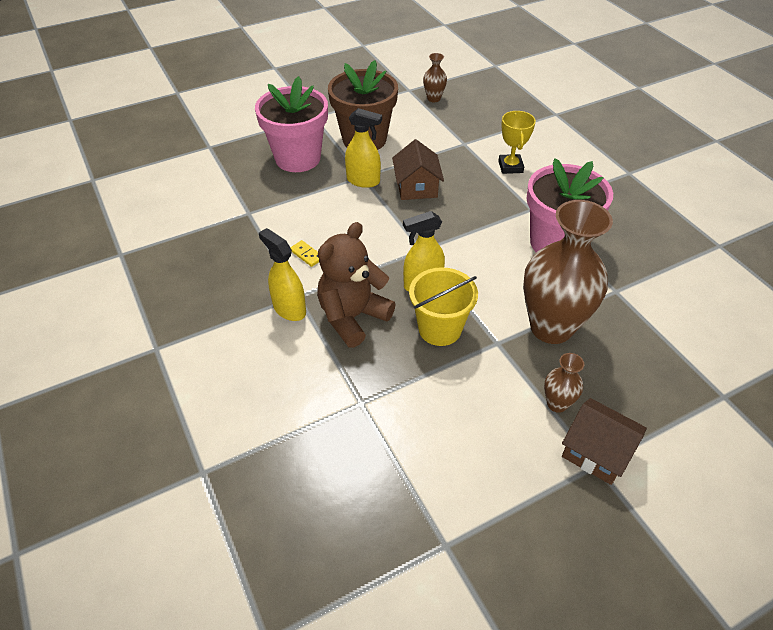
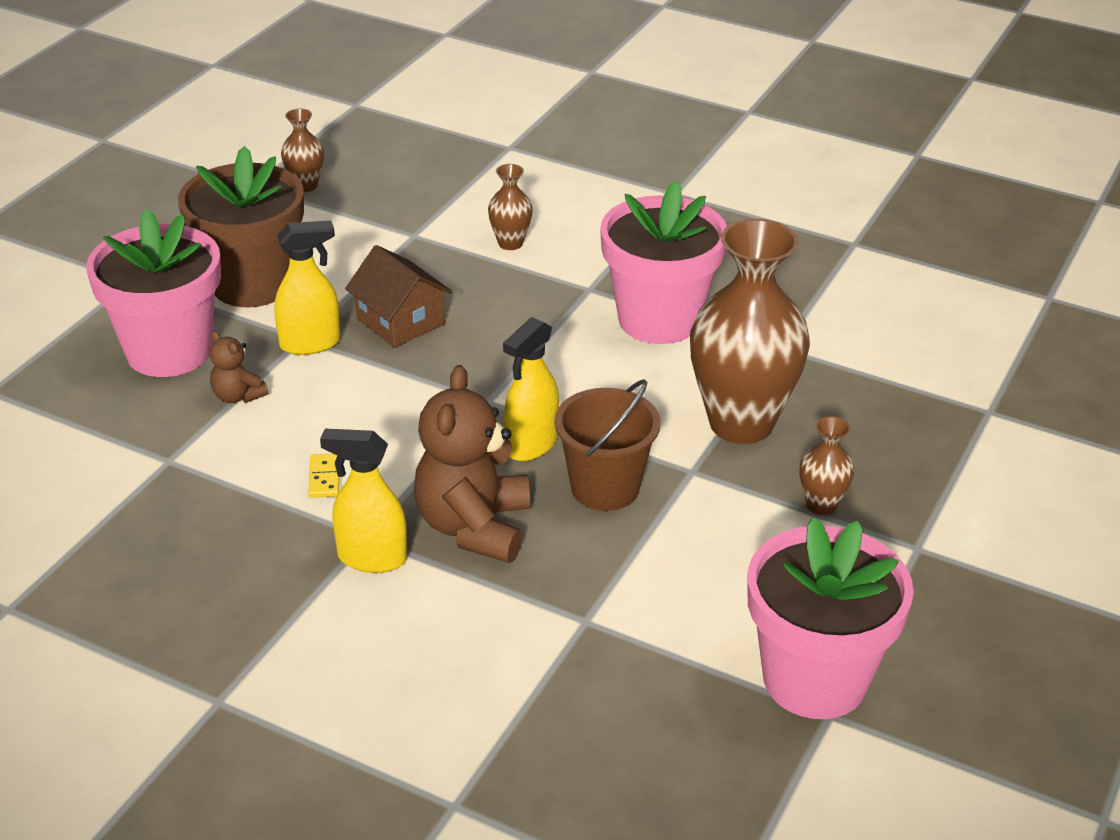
camera: 35 degrees left, 10 degrees down
yellow domino [290,240,319,267] -> yellow domino turned 75 degrees clockwise [308,454,339,498]
yellow bucket [409,267,478,346] -> brown bucket [554,379,661,511]
yellow trophy [498,111,536,174] -> brown vase [488,164,533,250]
brown house [562,398,647,485] -> none
none -> brown teddy bear [210,331,268,403]
none -> pink flower pot [748,518,914,719]

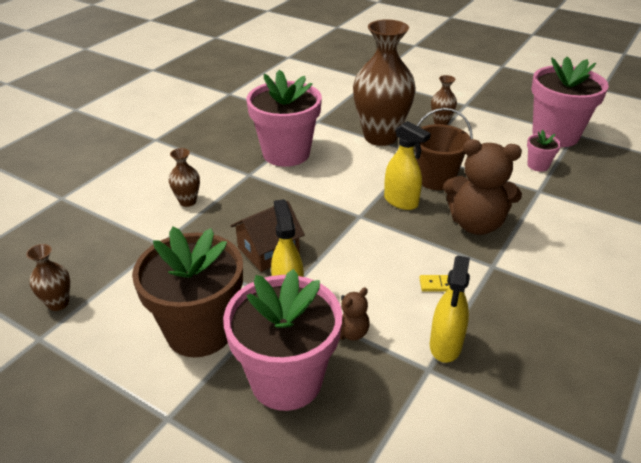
camera: 85 degrees left, 0 degrees up
yellow spray bottle [320,429,407,573] -> yellow spray bottle moved to [430,256,470,363]
none -> pink flower pot [527,130,561,172]

